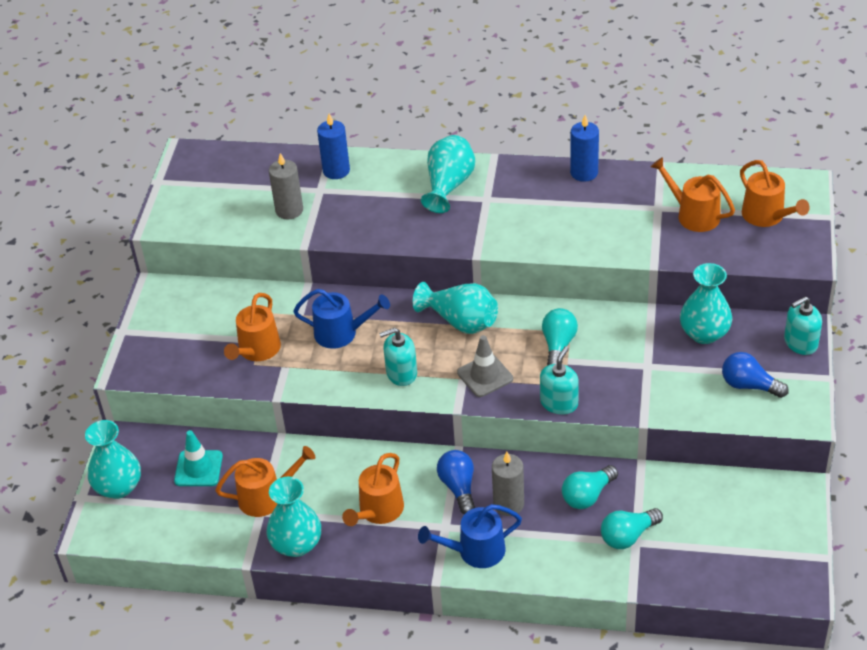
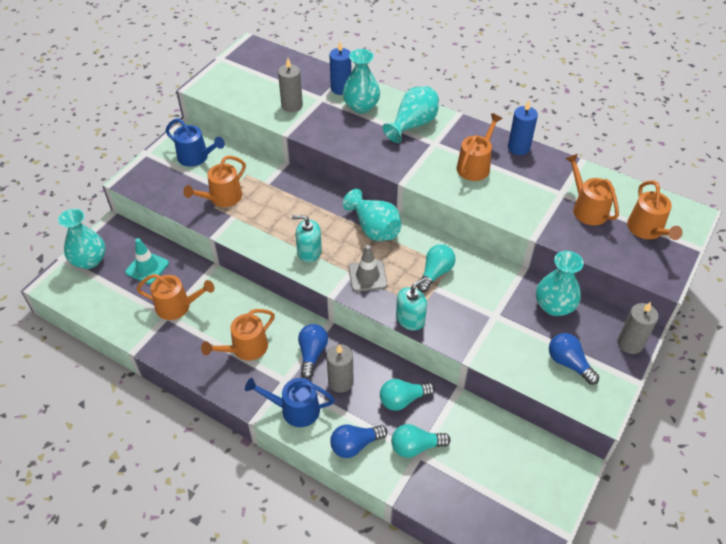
camera: 20 degrees right, 5 degrees up
turquoise vase [267,477,321,557] -> turquoise vase moved to [343,49,380,113]
blue watering can [293,289,390,349] -> blue watering can moved to [166,118,225,167]
turquoise soap dispenser [784,297,822,355] -> grey candle [617,302,659,354]
none -> blue light bulb [330,425,388,458]
none -> orange watering can [457,113,503,181]

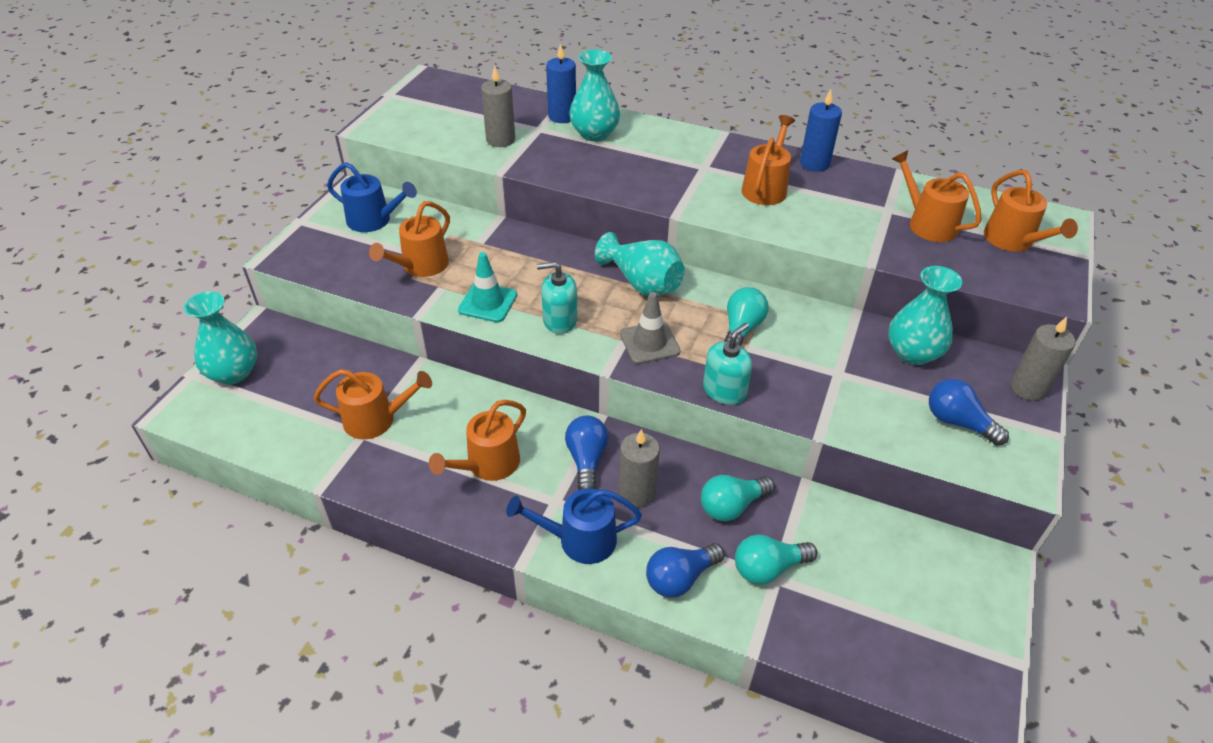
camera: 10 degrees left, 5 degrees down
turquoise traffic cone [125,238,169,284] -> turquoise traffic cone moved to [458,252,517,322]
turquoise vase [383,86,439,143] -> none

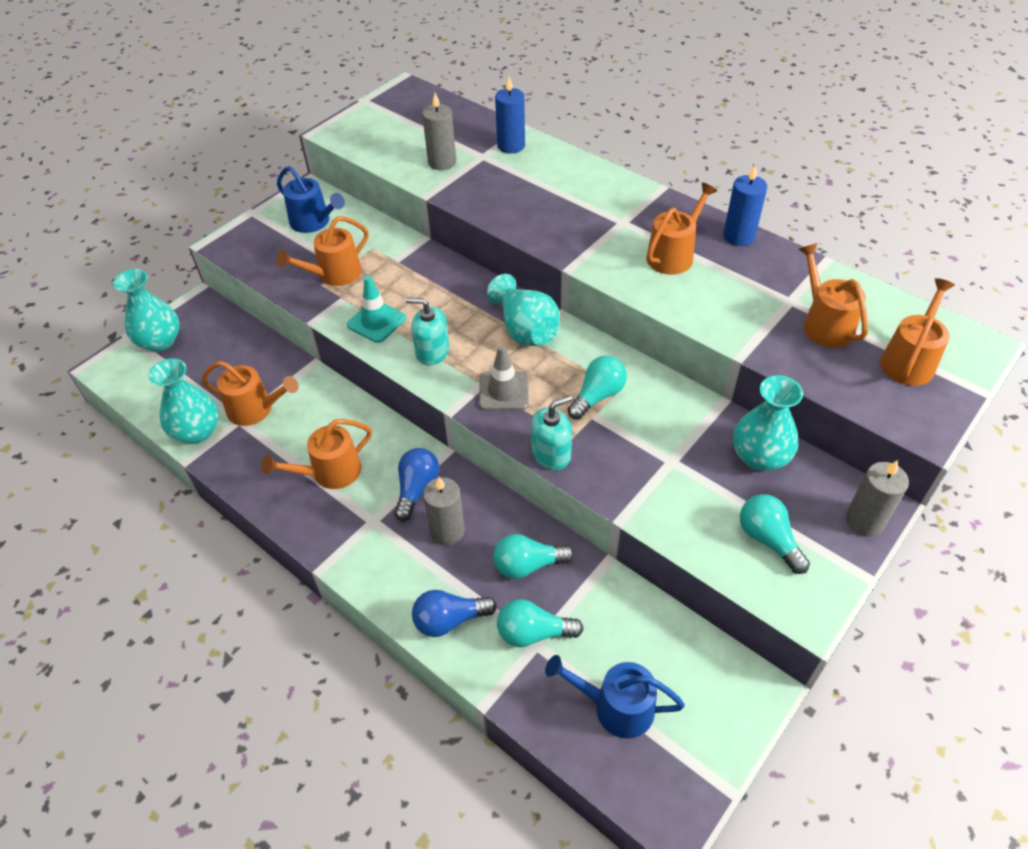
camera: 20 degrees right, 5 degrees up
blue watering can [506,489,642,564] -> blue watering can moved to [545,655,685,739]
turquoise vase [569,50,620,141] -> turquoise vase moved to [149,358,219,444]
blue light bulb [929,379,1009,446] -> turquoise light bulb [740,494,810,574]
orange watering can [984,170,1078,252] -> orange watering can turned 150 degrees counterclockwise [880,278,955,386]

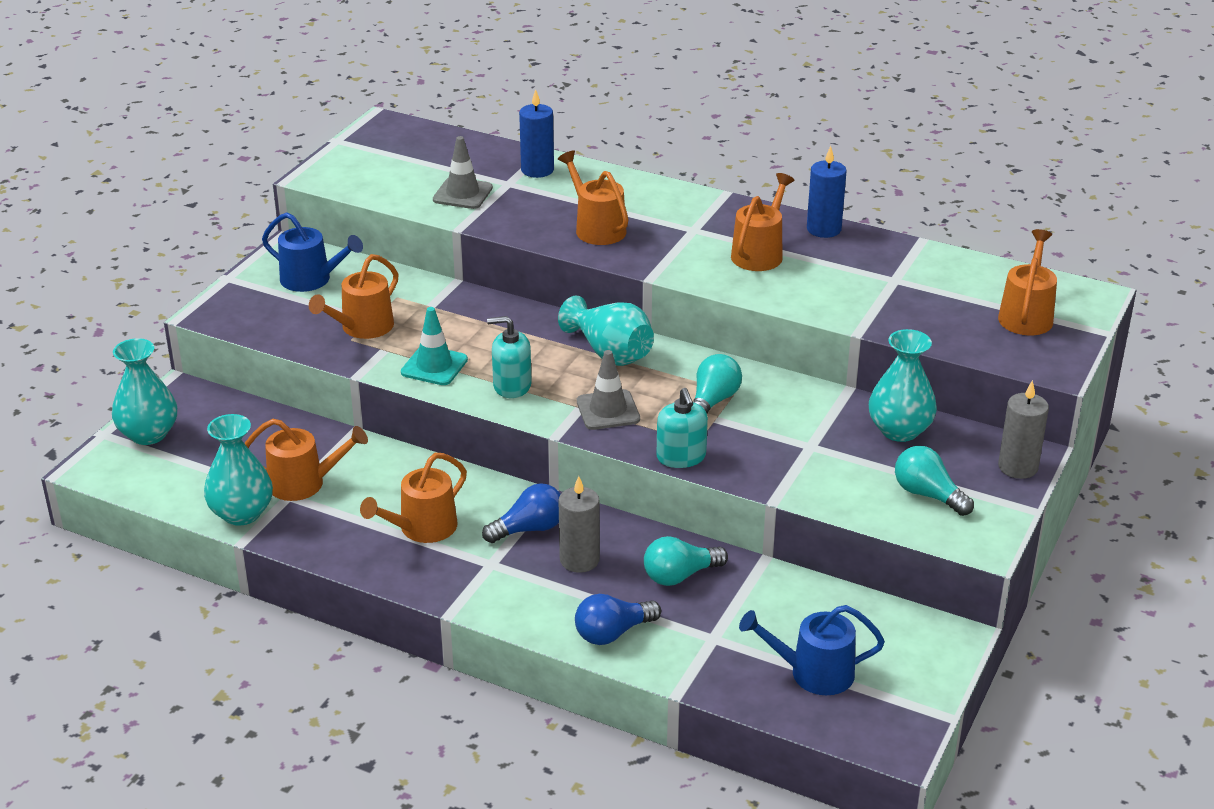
camera: 15 degrees left, 15 degrees down
blue light bulb [394,448,439,521] -> blue light bulb turned 60 degrees clockwise [482,483,561,543]
grey candle [422,93,456,170] -> grey traffic cone [433,136,493,209]
turquoise light bulb [497,599,584,647] -> none
turquoise soap dispenser [531,395,572,470] -> turquoise soap dispenser turned 120 degrees clockwise [656,388,708,468]
orange watering can [799,243,868,348] -> orange watering can moved to [558,151,629,245]

